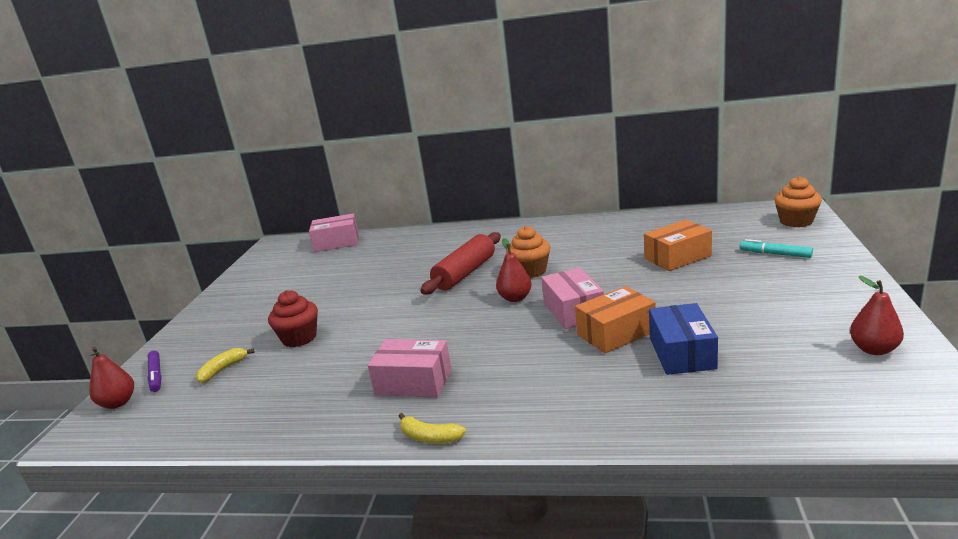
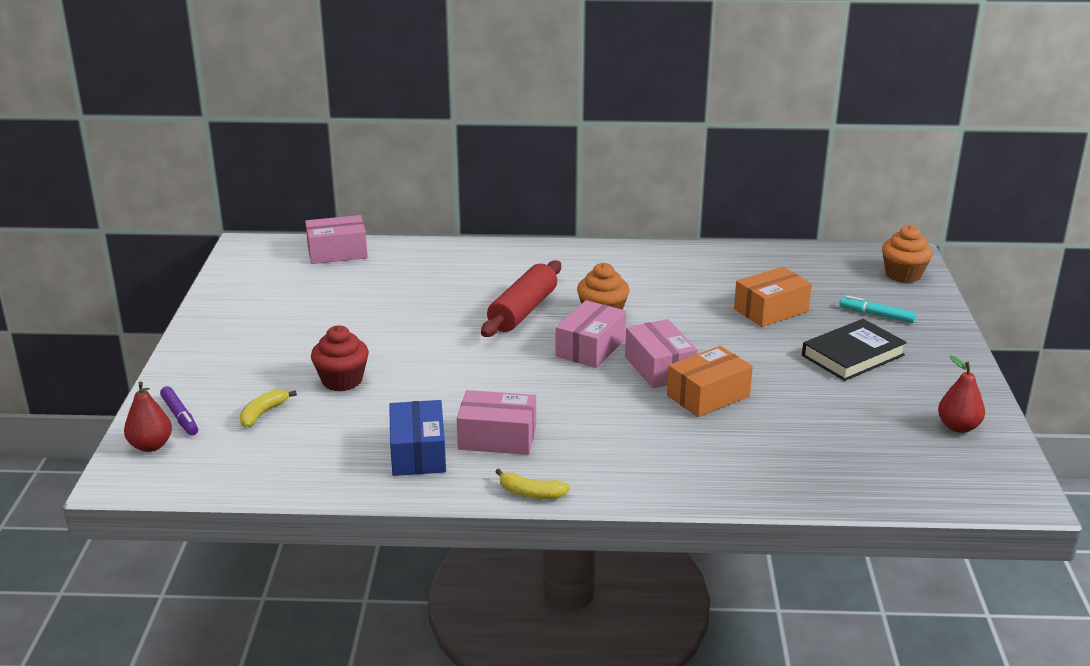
camera: 10 degrees left, 5 degrees up
red pear [496,238,532,302] -> pink box [556,300,626,368]
blue box [649,303,718,375] -> blue box moved to [389,400,446,476]
none -> black book [802,319,907,381]

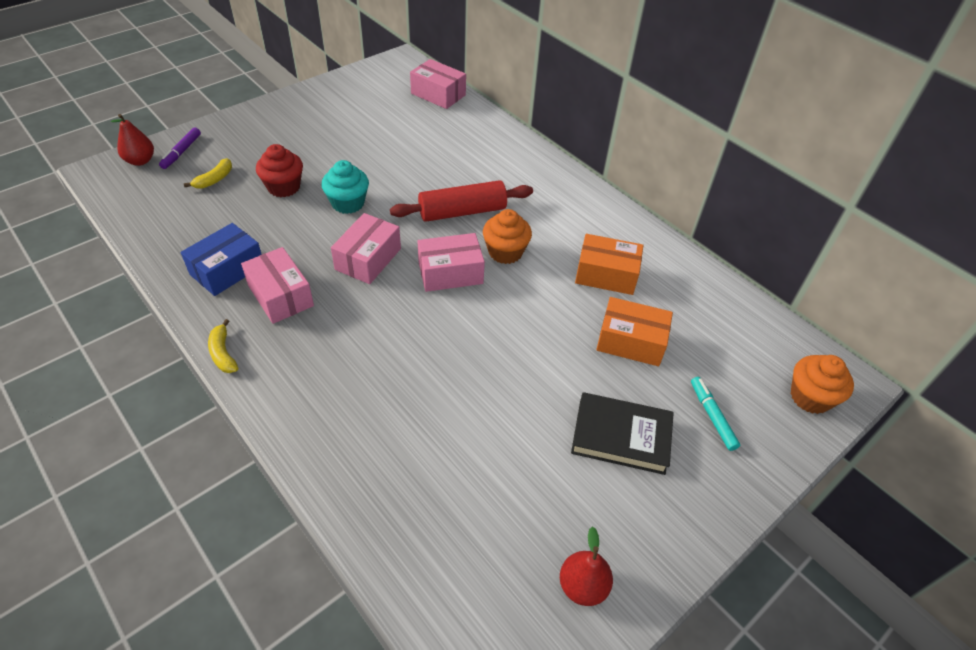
camera: 45 degrees right, 20 degrees up
yellow banana [240,389,297,428] -> yellow banana turned 135 degrees clockwise [184,158,232,189]
pink box [625,319,697,388] -> pink box moved to [331,213,401,284]
orange box [667,346,753,417] -> orange box moved to [575,234,643,295]
none -> turquoise cupcake [322,160,369,214]

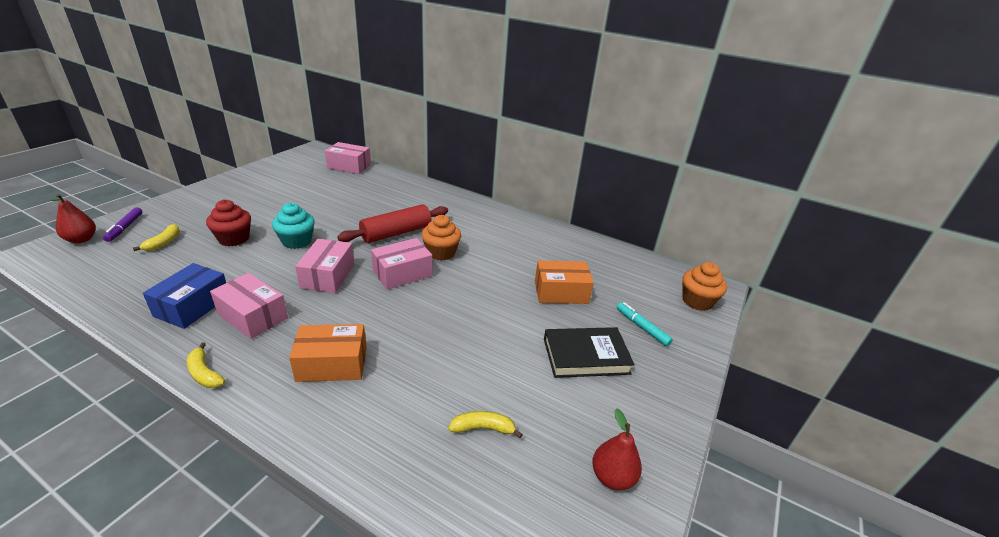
camera: 20 degrees left, 15 degrees down
orange box [575,234,643,295] -> orange box moved to [289,324,367,382]
none -> yellow banana [448,411,523,438]

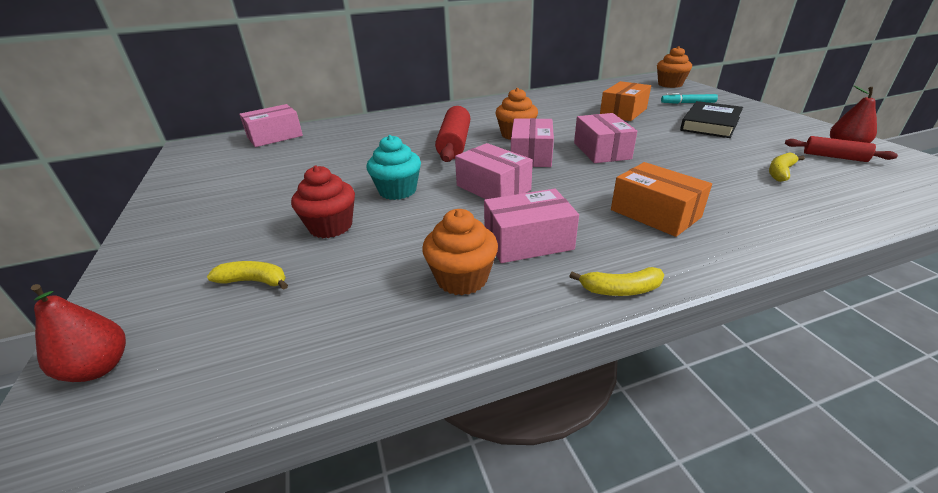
camera: 45 degrees left, 0 degrees up
purple marker [103,207,142,242] -> none
yellow banana [133,224,180,251] -> yellow banana turned 45 degrees counterclockwise [207,261,288,290]
blue box [143,263,226,329] -> orange cupcake [422,209,498,295]
orange box [289,324,367,382] -> orange box turned 75 degrees counterclockwise [611,162,712,237]
none -> pink box [574,113,637,163]
none -> red rolling pin [785,136,898,162]

